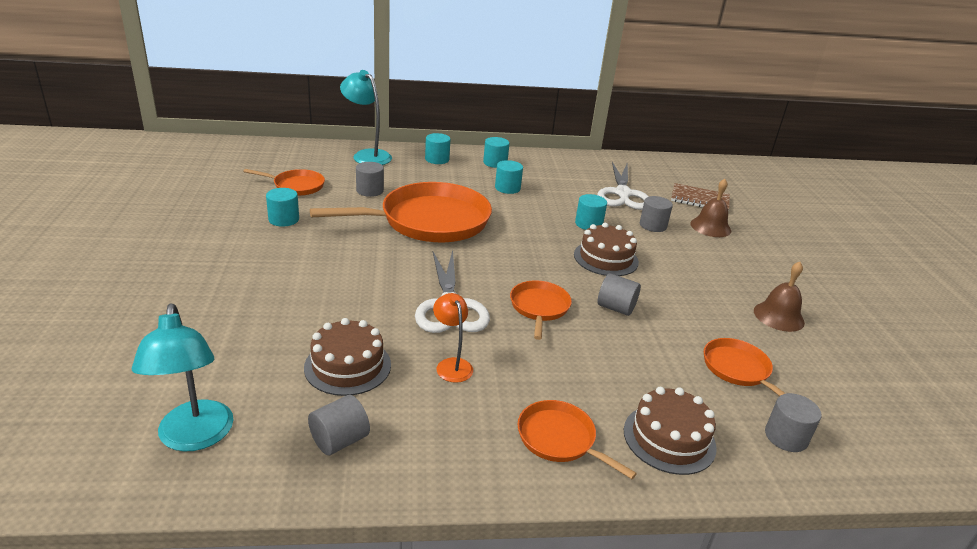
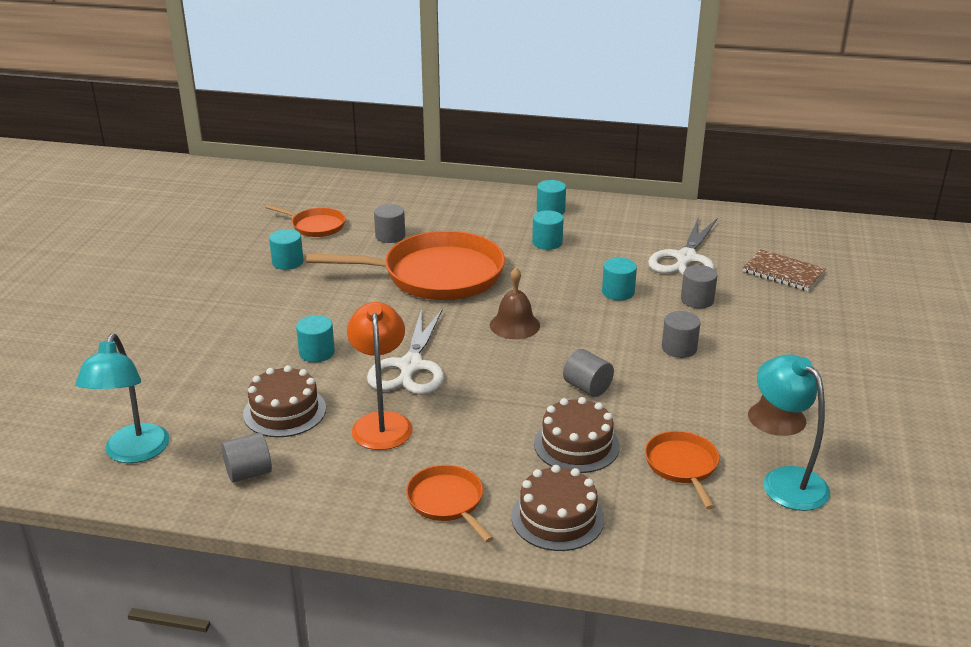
camera: 20 degrees right, 0 degrees up
turquoise lamp [340,70,392,165] -> turquoise lamp moved to [757,354,830,511]
turquoise cylinder [425,133,450,164] -> turquoise cylinder moved to [296,315,335,362]
orange lamp [433,293,473,383] -> orange lamp [347,302,413,450], size x1.65
orange pan [510,280,572,340] -> none
brown cake [574,223,639,276] -> brown cake moved to [534,397,620,473]
brown bell [690,179,731,237] -> brown bell moved to [490,268,540,339]
grey cylinder [765,393,822,452] -> grey cylinder moved to [662,311,701,358]

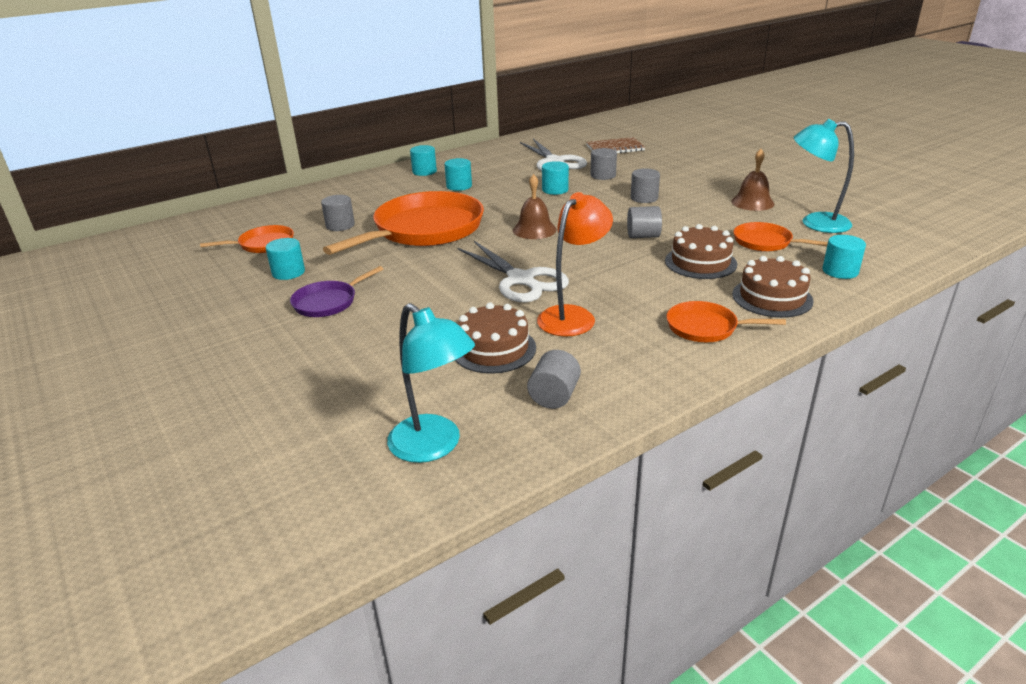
camera: 45 degrees left, 0 degrees up
turquoise cylinder [296,315,335,362] -> turquoise cylinder moved to [822,235,866,279]
orange lamp [347,302,413,450] -> orange lamp turned 90 degrees clockwise [537,192,613,336]
none -> purple pan [290,266,383,317]

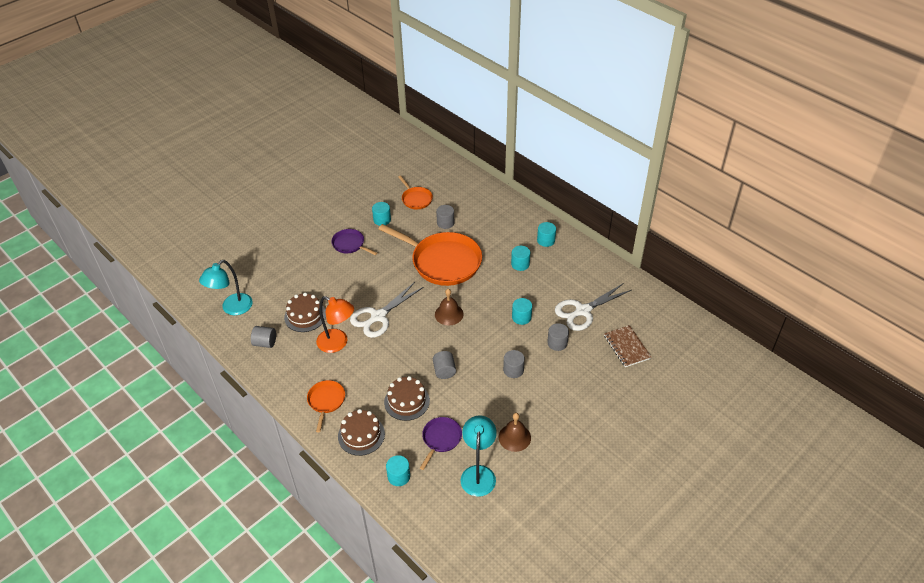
camera: 80 degrees right, 15 degrees up
orange pan [733,222,828,252] -> purple pan [420,417,462,470]

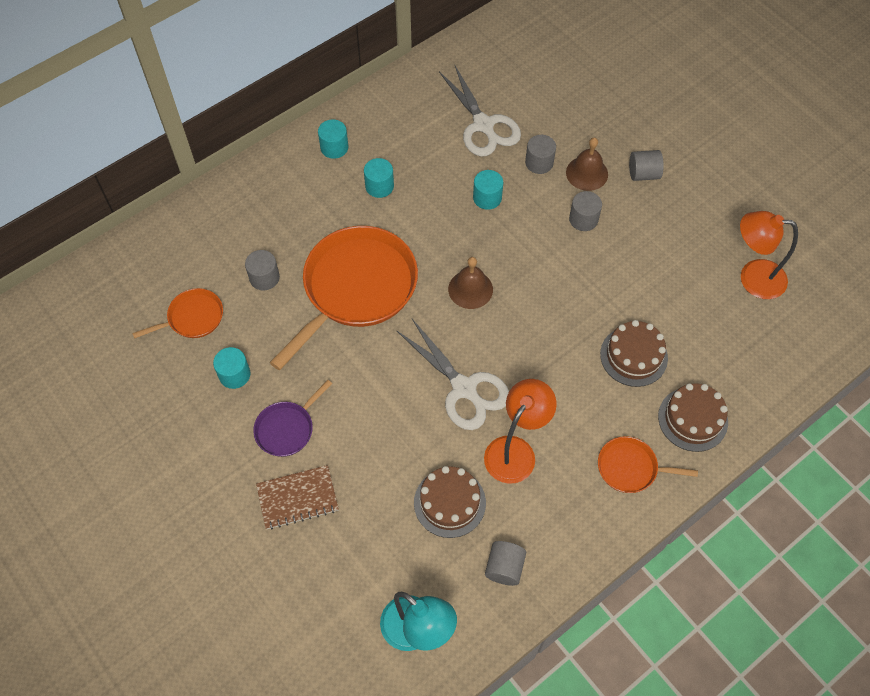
camera: 85 degrees left, 15 degrees up
turquoise cylinder [386,455,410,486] -> none
purple pan [420,417,462,470] -> none
grey cylinder [433,351,456,379] -> grey cylinder moved to [629,150,664,181]
turquoise lamp [461,415,497,497] -> orange lamp [740,211,798,299]
brown bell [499,413,531,452] -> brown bell moved to [566,138,608,191]
brown notebook [604,325,651,367] -> brown notebook moved to [256,465,339,529]

